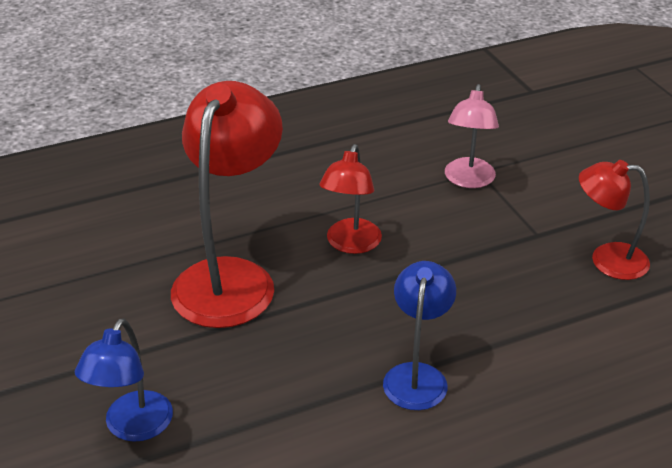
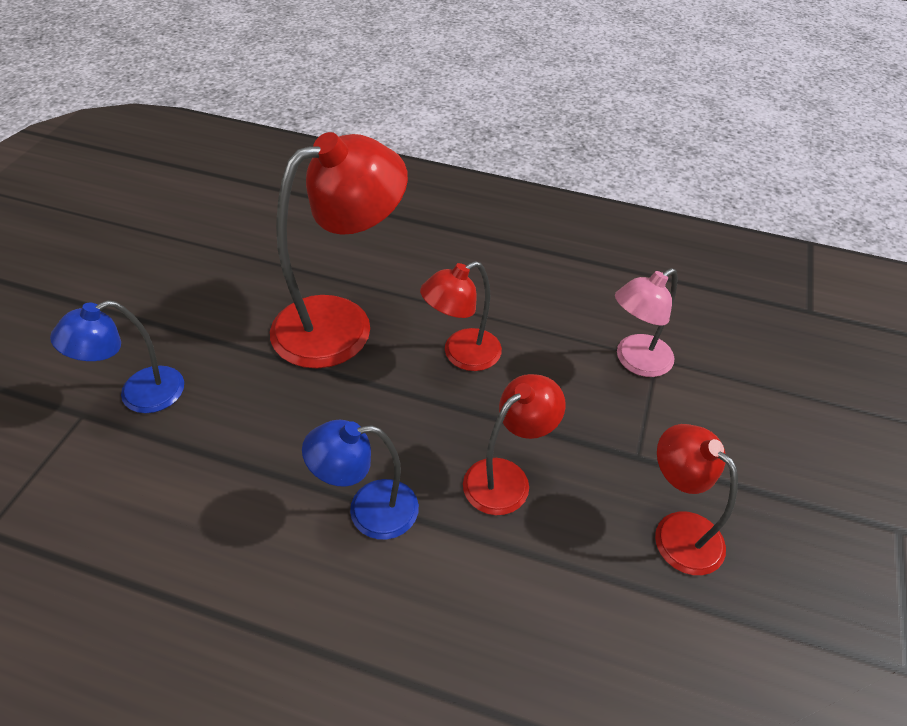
camera: 40 degrees right, 10 degrees up
blue lamp [383,261,456,410] -> blue lamp turned 150 degrees counterclockwise [302,420,419,540]
none -> red lamp [463,374,566,515]

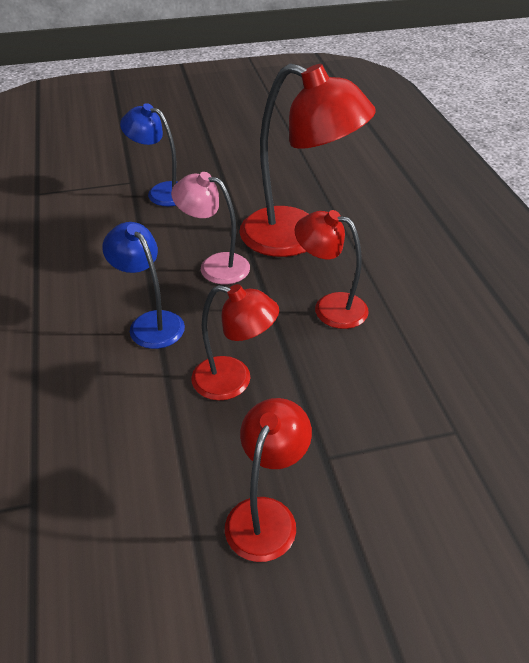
camera: 60 degrees right, 5 degrees down
pink lamp [615,268,677,377] -> pink lamp moved to [171,172,250,284]

